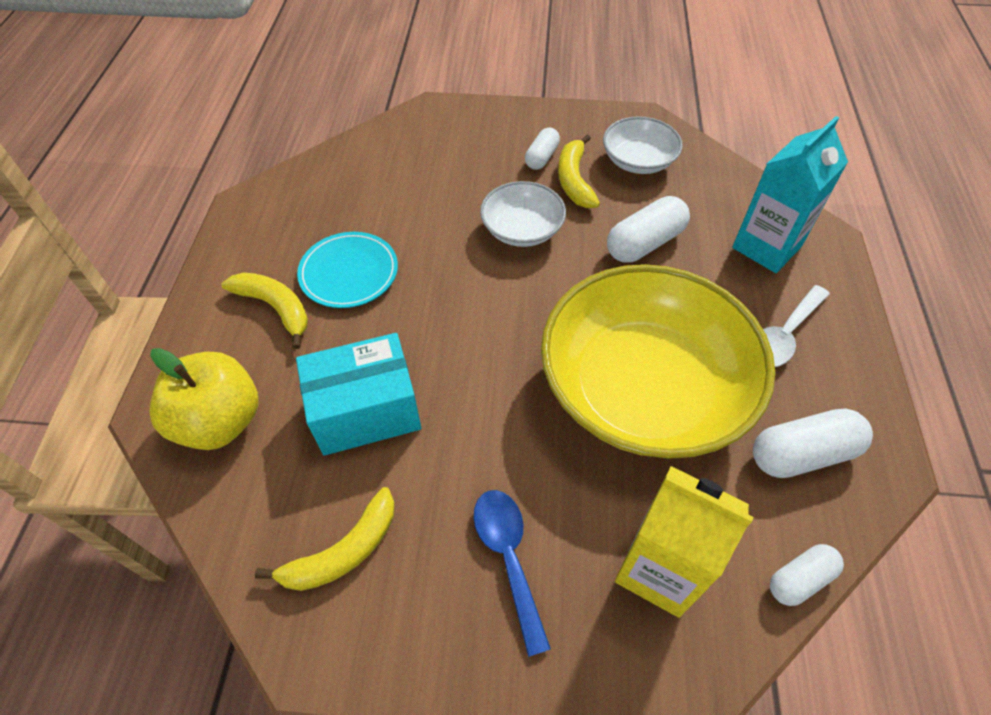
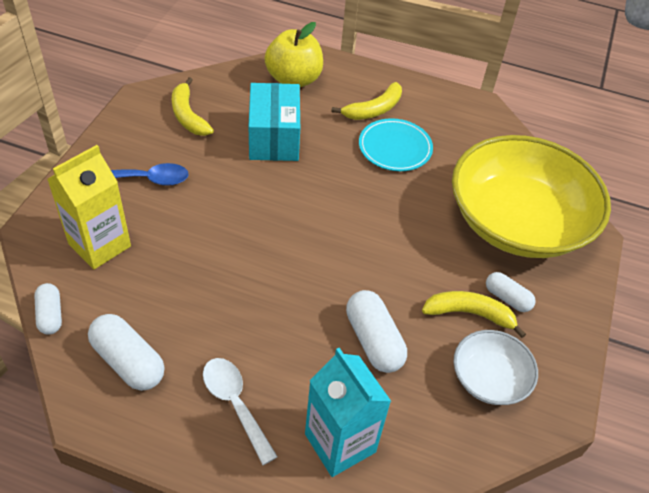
camera: 100 degrees right, 5 degrees down
white bowl [480,181,566,247] -> none
yellow bowl [541,264,776,459] -> yellow bowl moved to [452,135,611,258]
white capsule [753,408,873,478] -> white capsule turned 45 degrees counterclockwise [88,314,164,391]

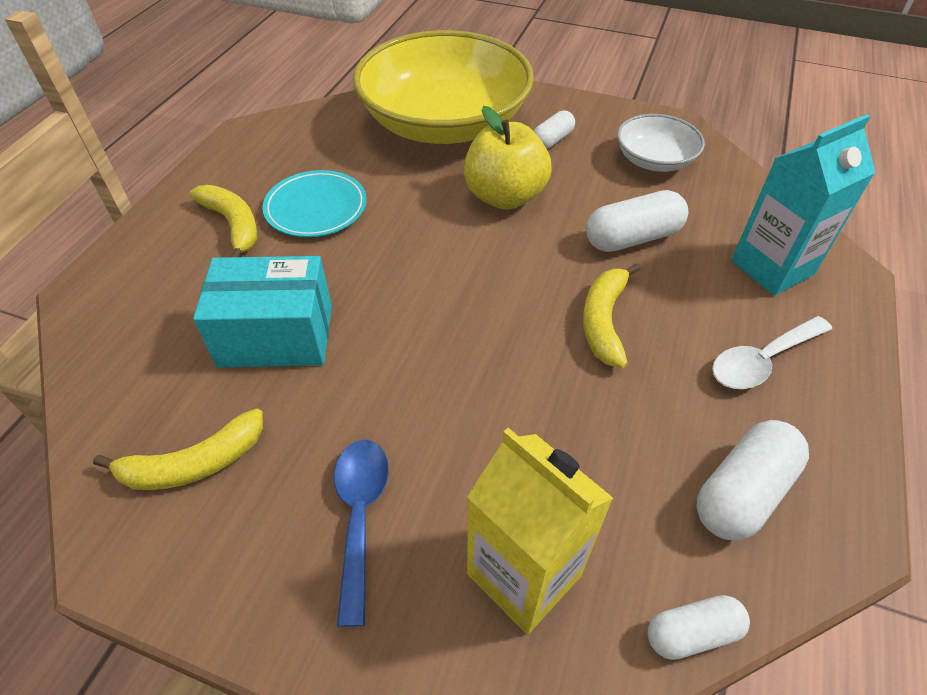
camera: 85 degrees left, 0 degrees up
yellow apple [264,22,323,87] -> yellow apple moved to [464,106,552,210]
yellow banana [422,291,526,338] -> yellow banana moved to [583,263,640,368]

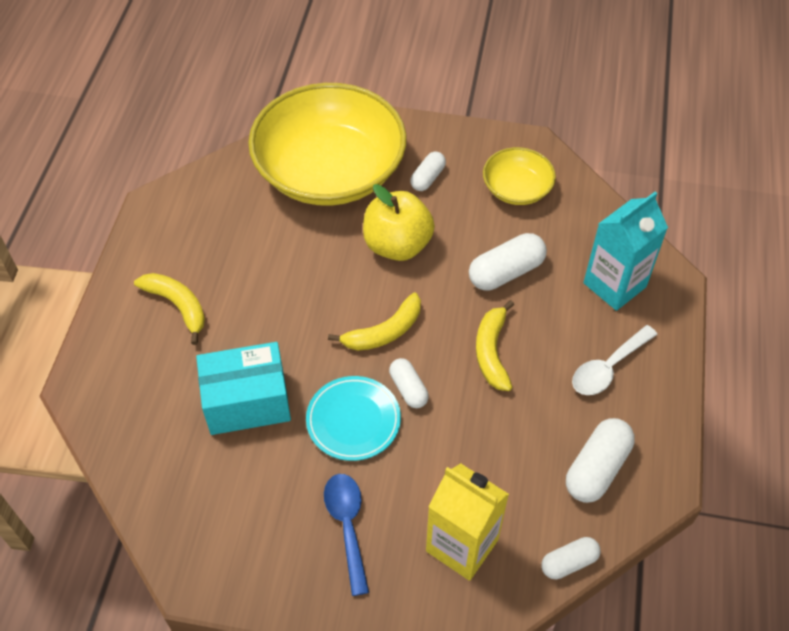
camera: 10 degrees left, 5 degrees up
yellow banana [93,408,263,490] -> yellow banana moved to [328,293,421,351]
turquoise plate [262,170,367,237] -> turquoise plate moved to [306,376,401,461]
white bowl [617,114,705,172] -> yellow bowl [483,147,556,205]
none -> white capsule [389,358,429,408]

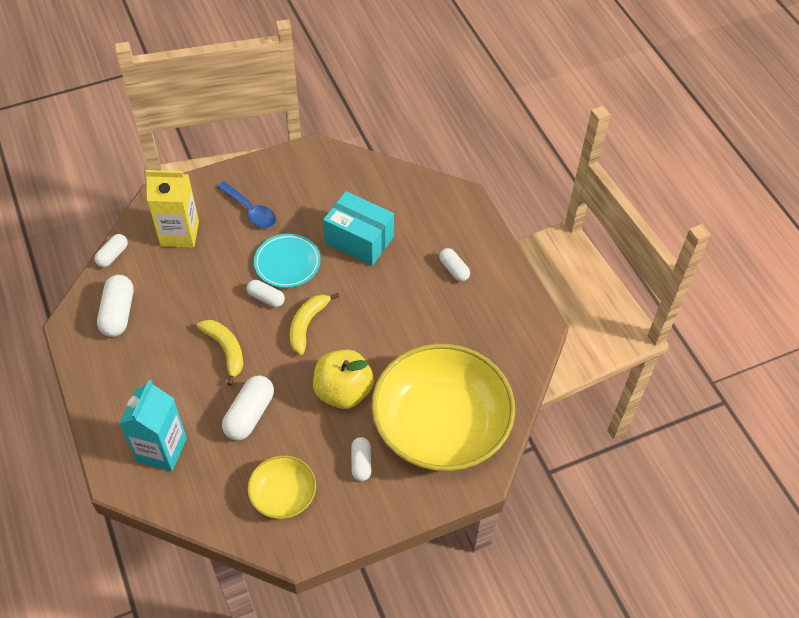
camera: 145 degrees right, 0 degrees up
yellow banana [134,273,205,345] -> white capsule [439,248,470,282]
turquoise box [196,342,291,435] -> turquoise box turned 75 degrees clockwise [323,191,394,266]
white spoon [572,325,658,395] -> none

